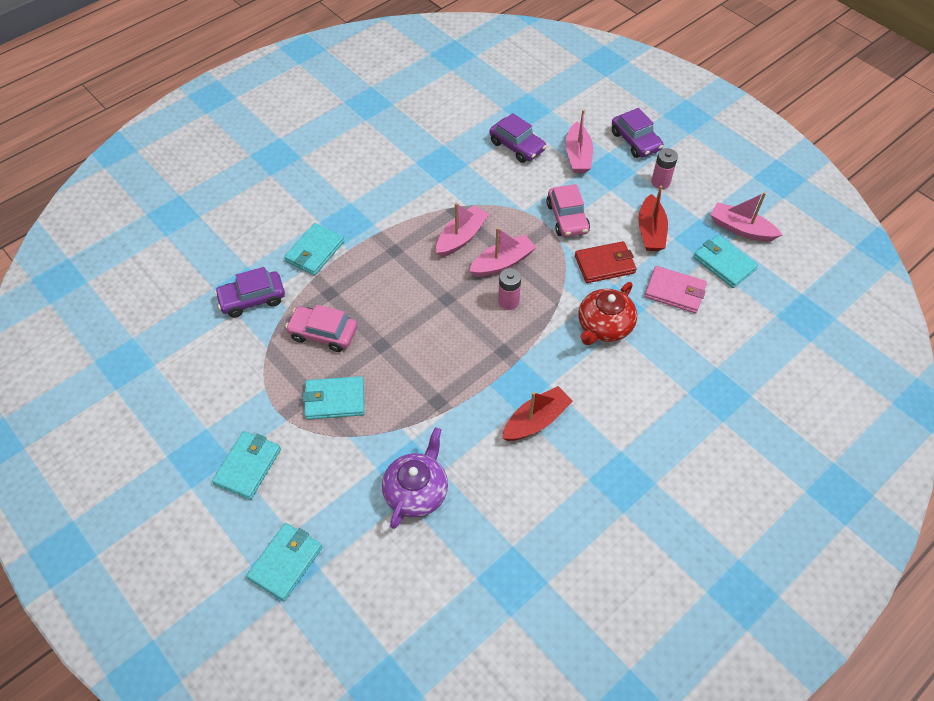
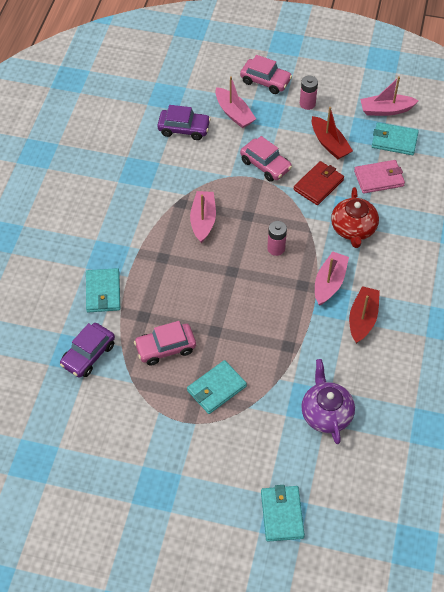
camera: 35 degrees left, 0 degrees up
turquoise wallet [212,431,281,500] -> none
pink boat [469,227,536,277] -> pink boat moved to [315,251,349,305]
purple car [612,108,663,158] -> pink car [240,55,292,94]

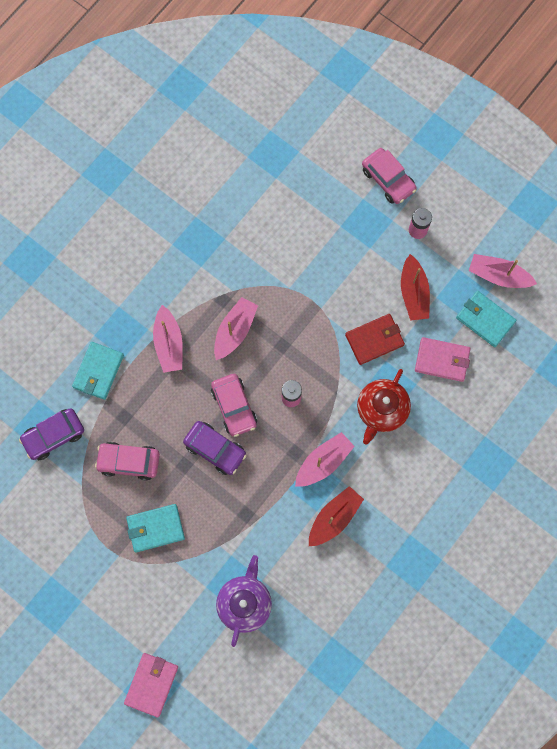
camera: 25 degrees right, 20 degrees up
purple car [157,105,211,140] -> purple car moved to [183,421,247,475]
pink boat [215,76,256,128] -> pink boat moved to [153,305,183,373]
pink car [240,136,292,182] -> pink car moved to [211,374,257,437]
turquoise wallet [261,485,305,542] -> pink wallet [124,653,178,718]

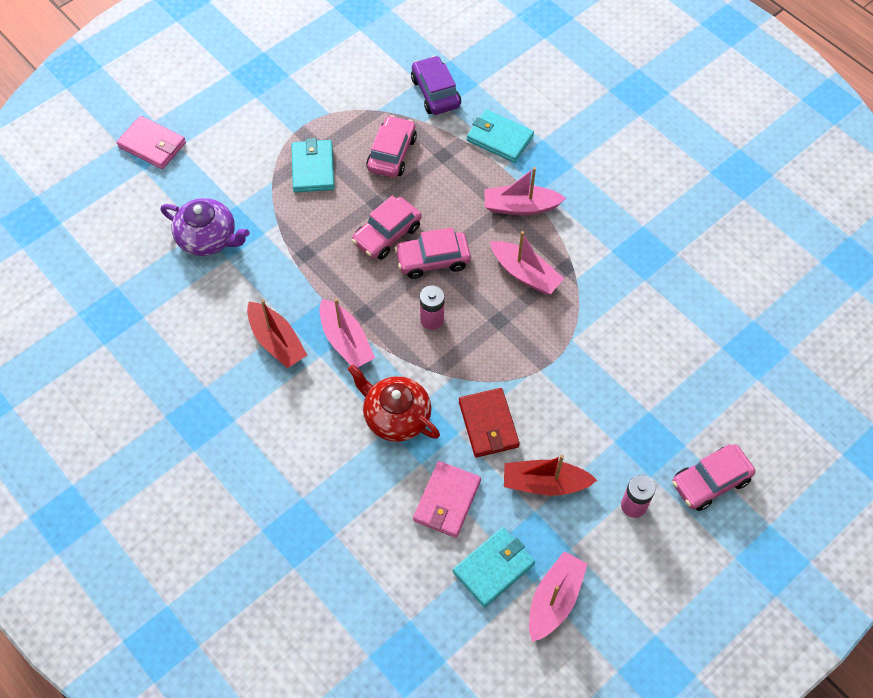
camera: 100 degrees right, 15 degrees down
purple car [183,421,247,475] -> pink car [352,196,421,260]

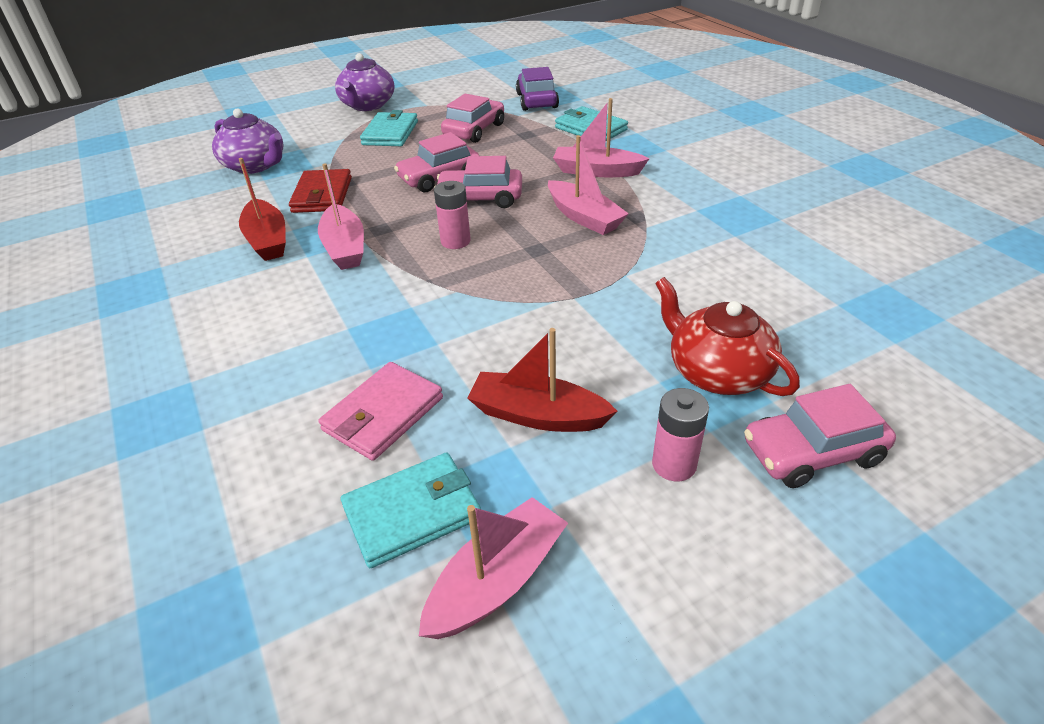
camera: 15 degrees right, 20 degrees down
pink wallet [116,116,186,169] -> none
red teapot [348,365,440,442] -> red teapot moved to [655,277,800,396]
red wallet [459,388,520,457] -> red wallet moved to [289,169,352,213]
none -> purple teapot [335,53,395,111]

